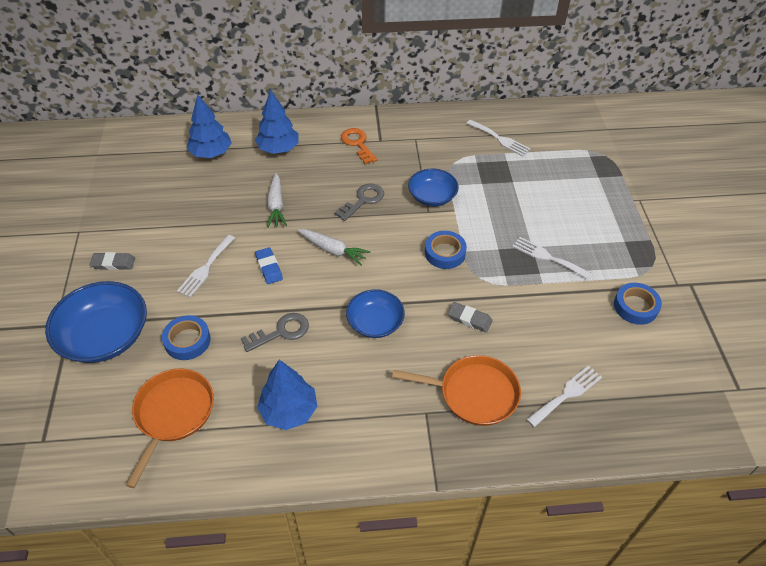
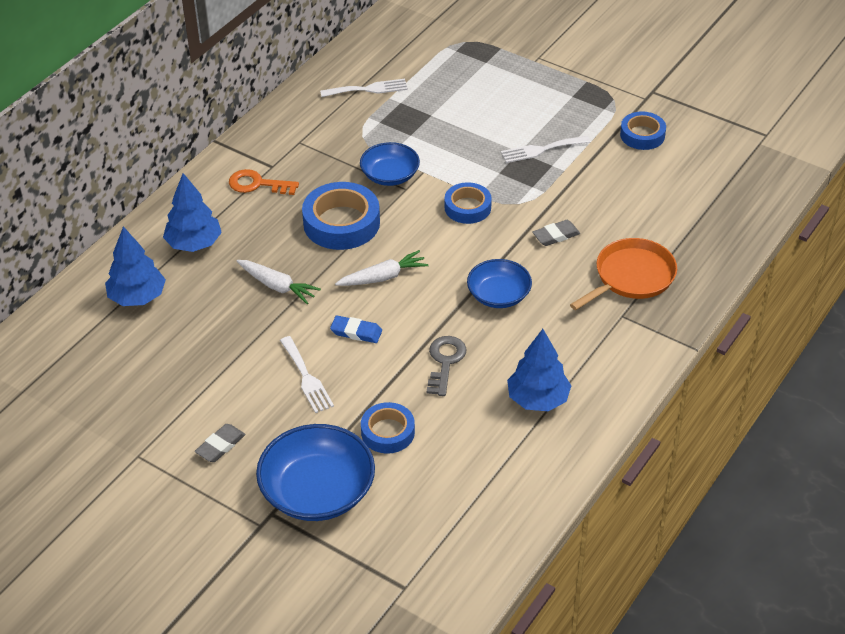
camera: 50 degrees left, 5 degrees down
orange pan [126,369,214,488] -> none
grey key [335,184,384,221] -> blue tape [302,182,380,250]
white fork [526,365,602,428] -> none

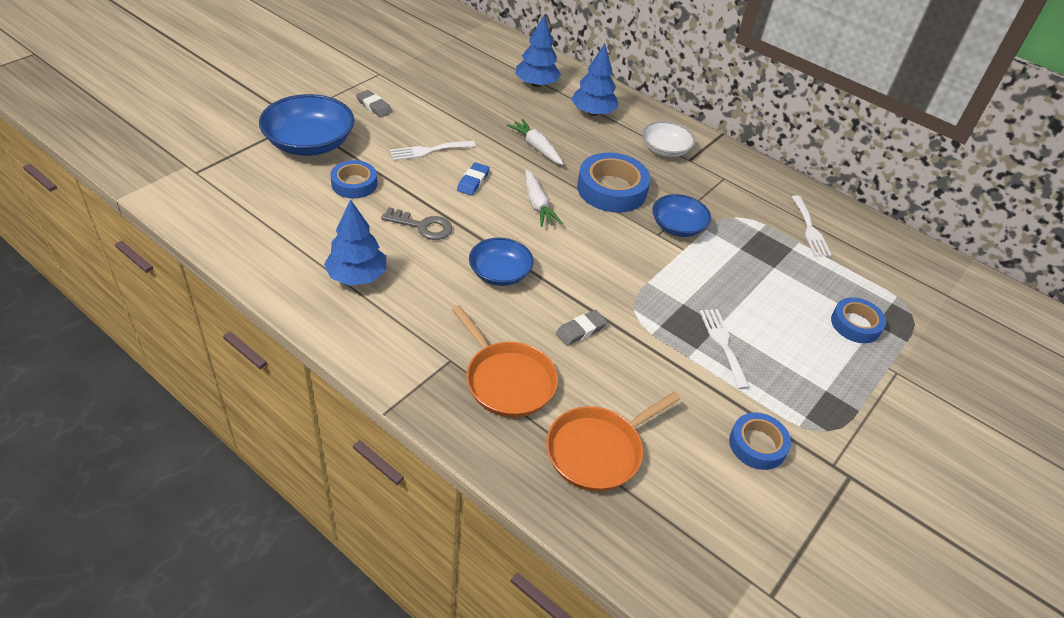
camera: 90 degrees right, 0 degrees up
orange key [229,169,299,195] -> white bowl [642,121,695,157]
white carrot [237,260,321,304] -> white carrot turned 105 degrees clockwise [507,119,564,165]
blue tape [444,182,492,224] -> blue tape moved to [831,297,886,343]
grey eraser [532,220,580,246] -> grey eraser turned 75 degrees clockwise [556,310,607,346]
none -> orange pan [546,392,680,491]

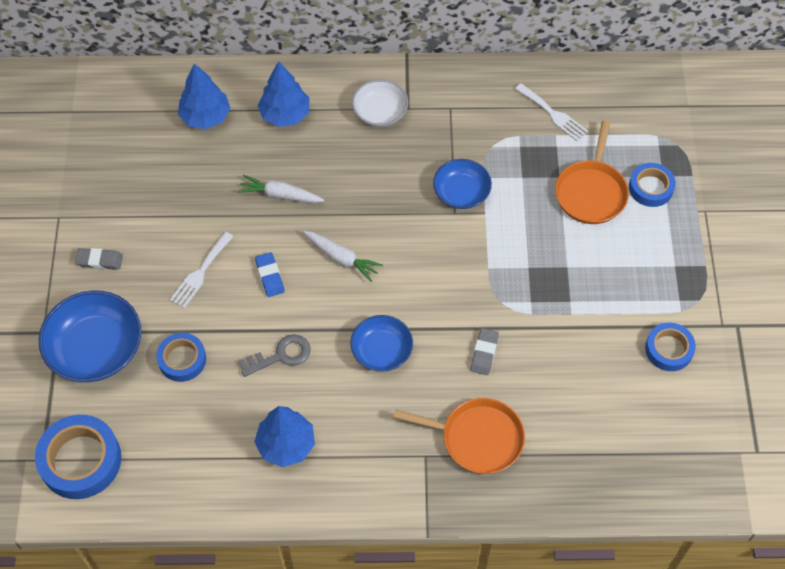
camera: 35 degrees left, 15 degrees up
orange pan [546,392,680,491] -> orange pan moved to [555,121,629,224]
blue tape [577,153,651,213] -> blue tape moved to [35,415,122,499]
white fork [699,309,750,389] -> none

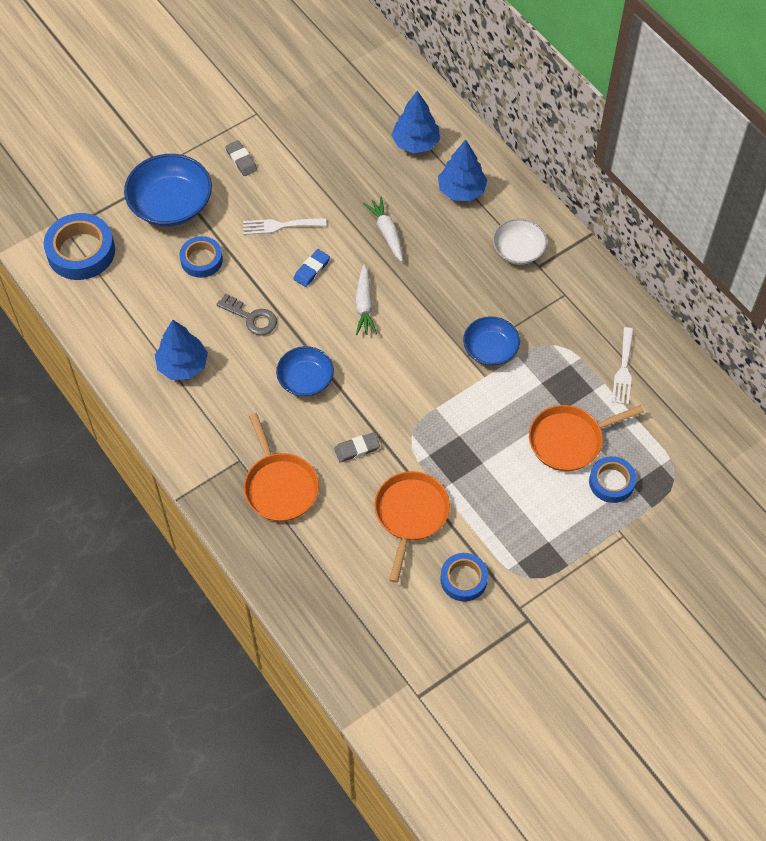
camera: 55 degrees right, 0 degrees up
none -> orange pan [375,471,450,583]

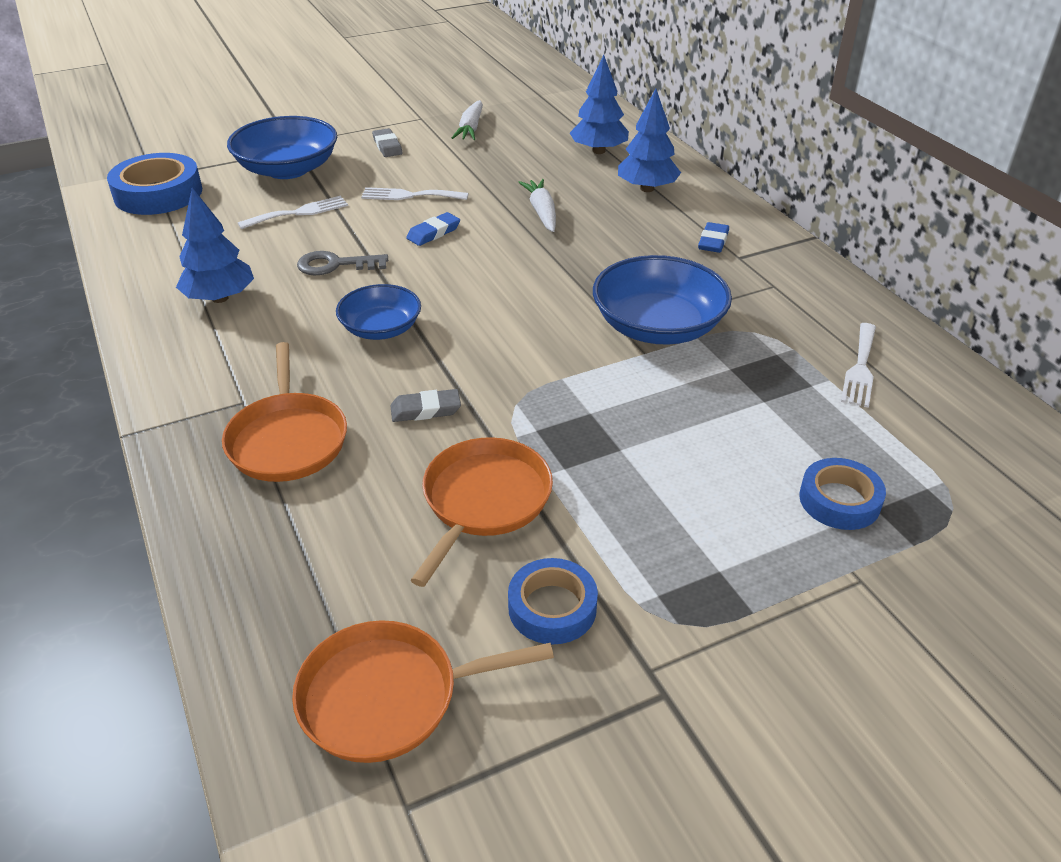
camera: 10 degrees right, 20 degrees down
blue tape [180,236,223,278] -> white fork [238,196,348,229]
grey key [216,293,277,335] -> grey key turned 135 degrees clockwise [297,251,388,275]
white carrot [355,265,377,335] -> white carrot moved to [452,100,483,140]
blue bowl [463,316,520,366] -> blue bowl [593,255,732,345], size x1.62
white bowl [493,218,547,265] -> blue eraser [698,222,729,253]
orange pan [529,405,644,471] -> orange pan moved to [292,620,554,763]

